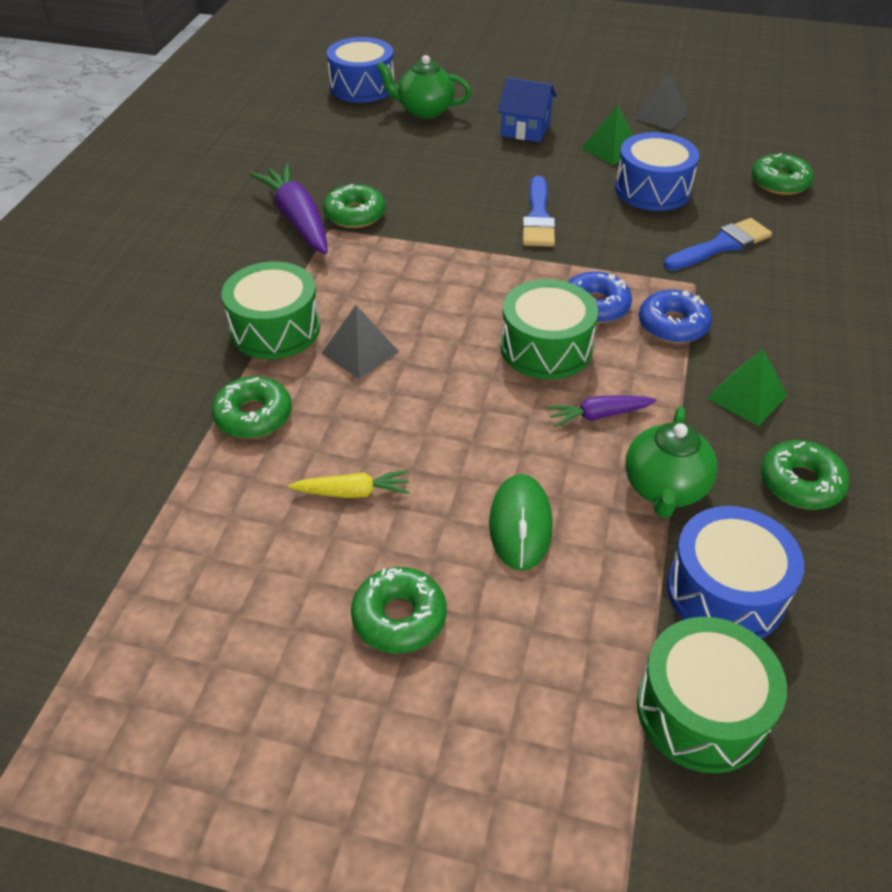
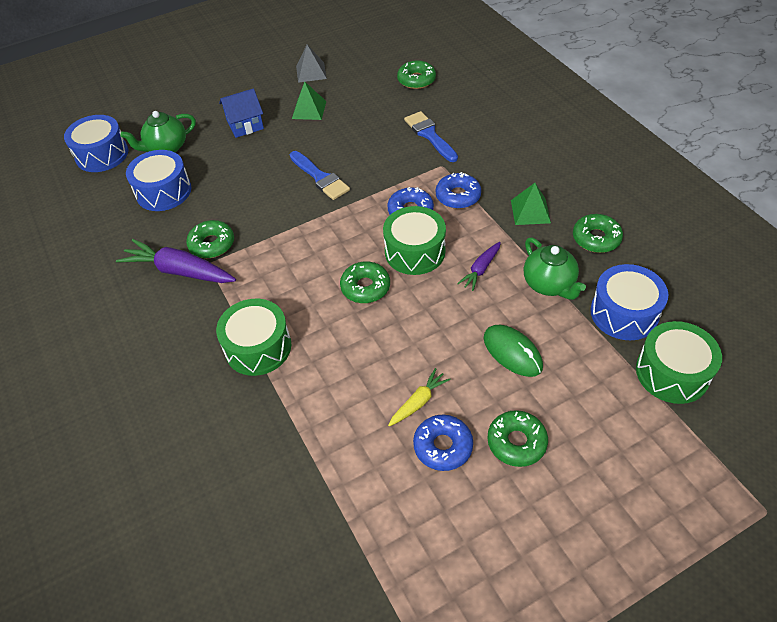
camera: 40 degrees left, 5 degrees up
green donut [212,376,292,439] -> green donut moved to [340,262,390,303]
grey pyramid [321,305,399,379] -> none
blue drum [615,132,699,211] -> blue drum moved to [126,150,191,211]
blue brush [664,218,772,270] -> blue brush turned 45 degrees counterclockwise [404,111,458,162]
none -> blue donut [413,415,473,471]

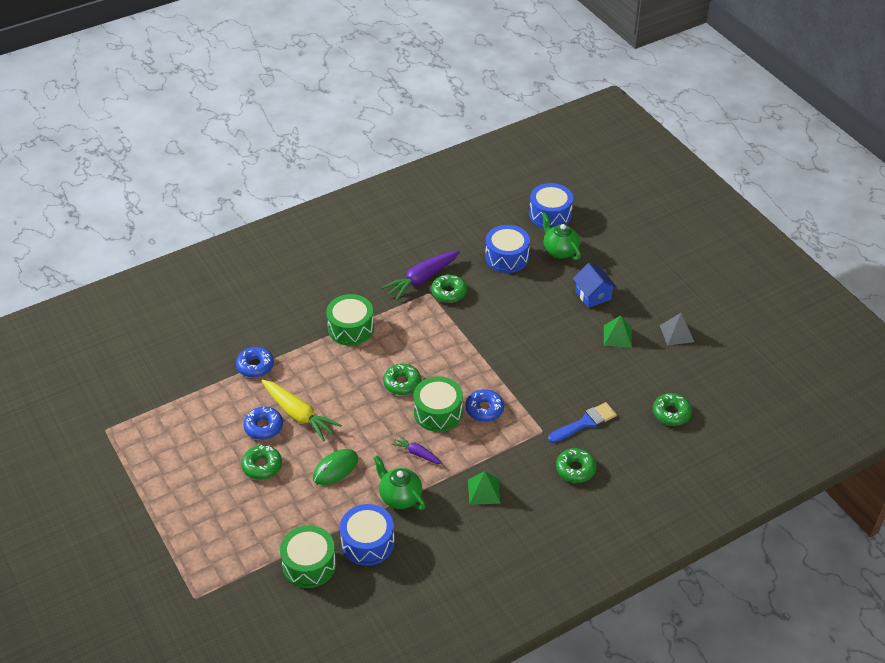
camera: 85 degrees right, 5 degrees down
purple carrot [116,239,236,283] -> purple carrot turned 150 degrees counterclockwise [381,250,460,301]
blue brush [290,151,350,200] -> none
yellow carrot [388,368,451,426] -> yellow carrot [262,380,342,442], size x1.86
blue donut [436,172,481,209] -> blue donut moved to [236,347,274,378]
green teapot [524,237,586,300] -> green teapot turned 75 degrees clockwise [373,455,425,510]
green donut [573,214,623,253] -> green donut moved to [556,448,597,483]

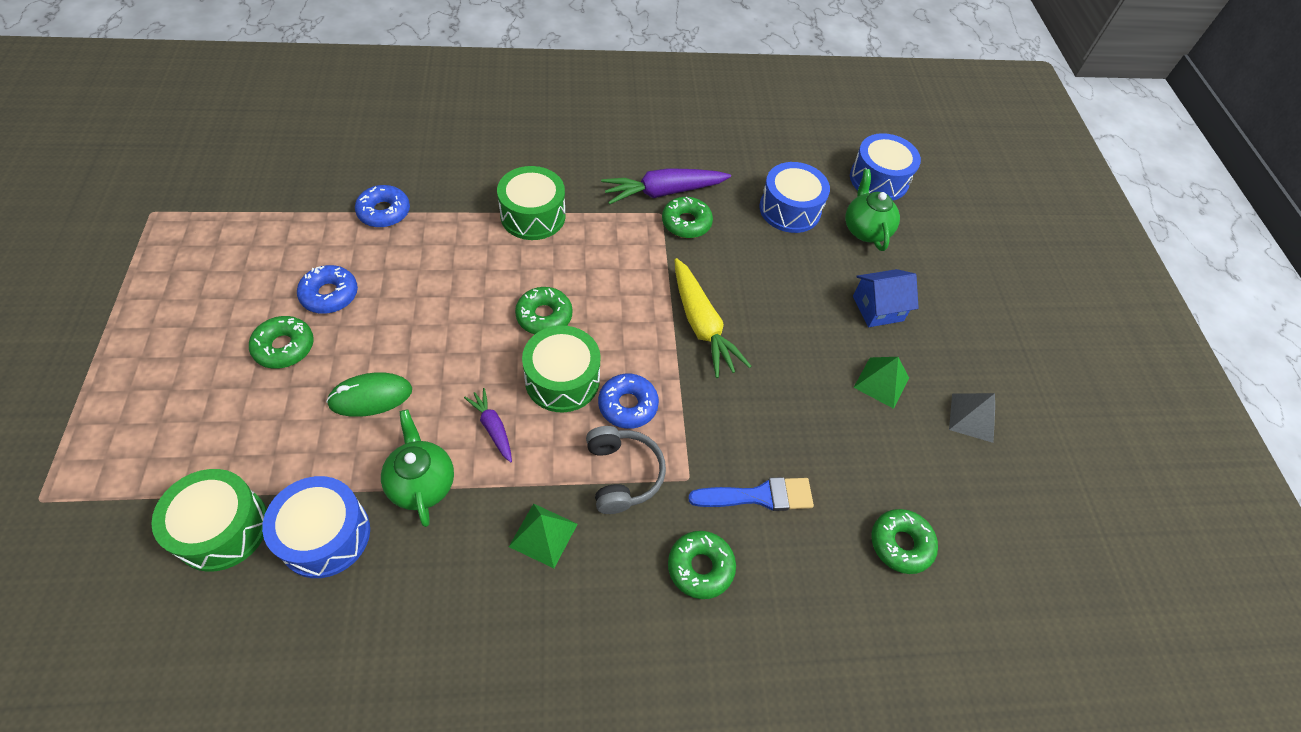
camera: 20 degrees right, 10 degrees up
yellow carrot [262,380,342,442] -> yellow carrot moved to [675,258,751,378]
blue house [573,263,617,308] -> blue house turned 75 degrees clockwise [853,269,919,327]
none -> grey headphones [586,426,666,514]

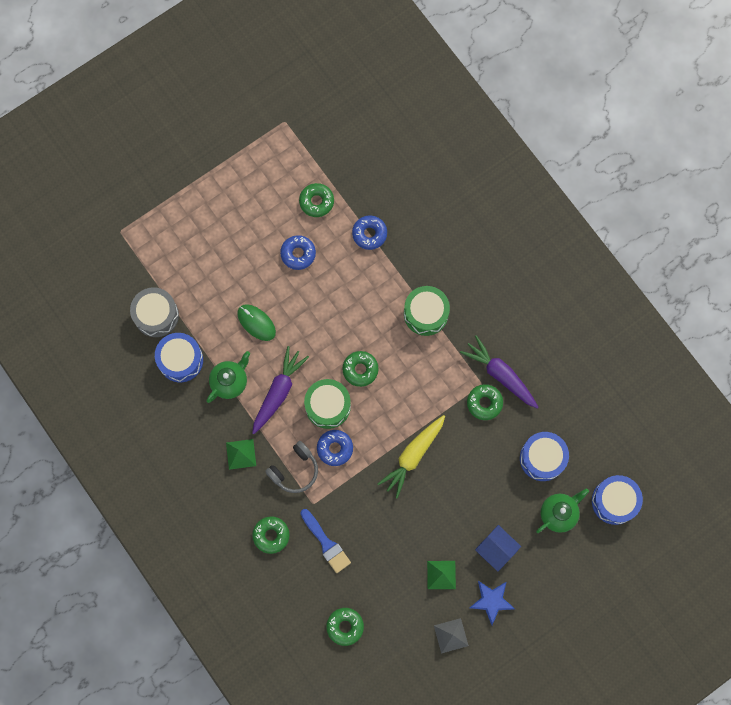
camera: 65 degrees right, 20 degrees up
green drum [151,469,267,572] -> grey drum [130,287,179,337]
green donut [249,316,314,369] -> green donut moved to [299,183,334,217]
purple carrot [464,388,512,462] -> purple carrot [252,346,309,434], size x1.86
none -> blue star [470,581,515,625]

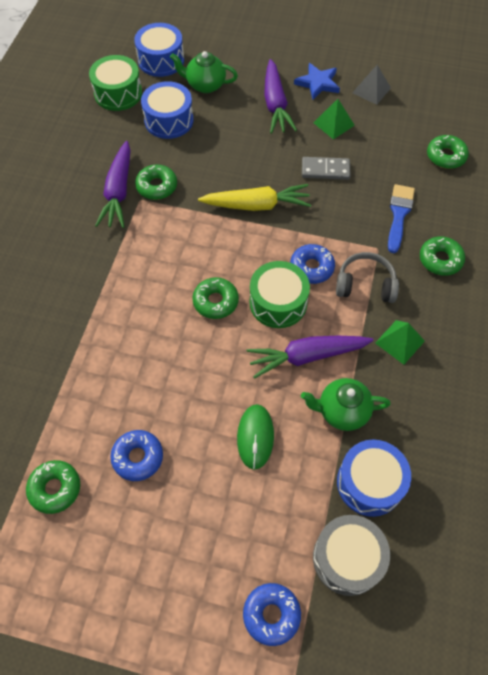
camera: 130 degrees left, 15 degrees down
blue donut [352,215,387,250] -> blue donut moved to [243,583,301,646]
green drum [404,286,450,336] -> green drum moved to [89,55,142,111]
blue house [475,525,521,572] -> purple carrot [264,59,297,134]
none -> grey domino [302,157,350,180]

